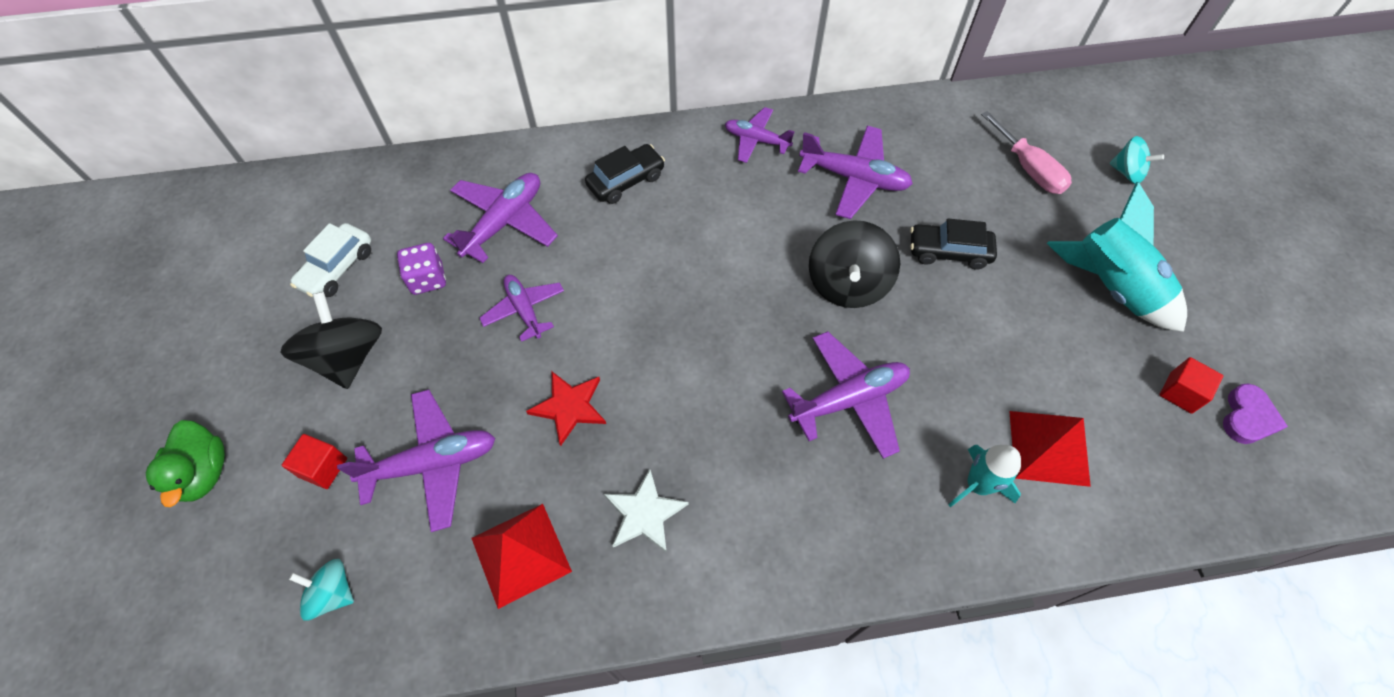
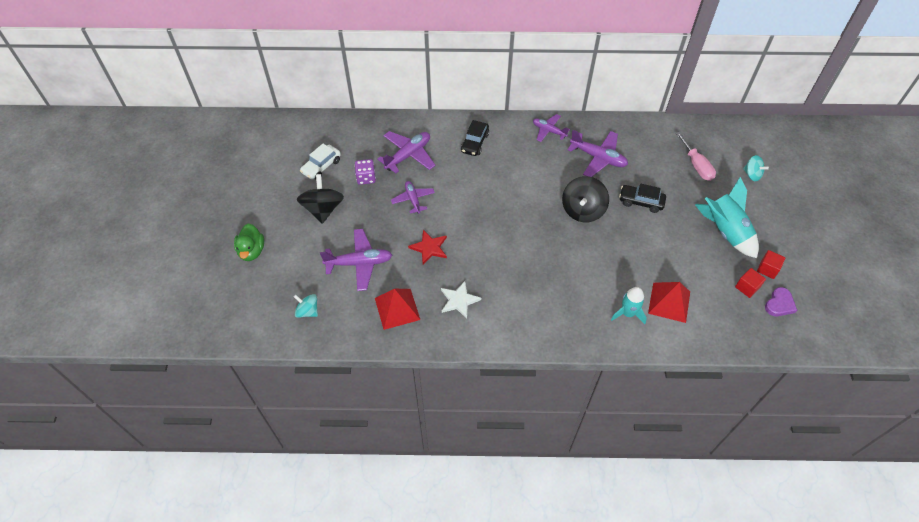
camera: 10 degrees right, 5 degrees down
red cube [282,434,347,489] -> red cube moved to [757,250,785,279]
black car [585,144,665,204] -> black car turned 135 degrees clockwise [461,120,489,156]
purple plane [782,331,910,459] -> none

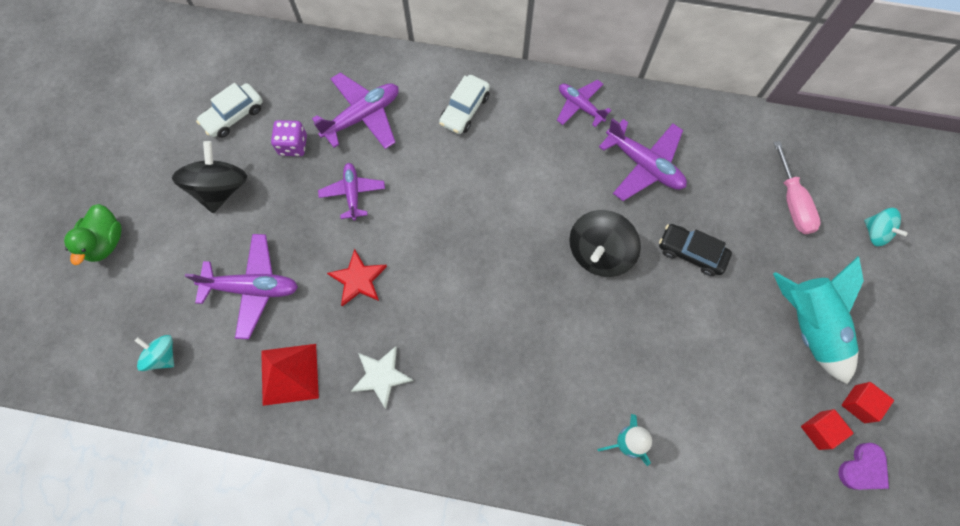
camera: 10 degrees right, 15 degrees up
black car [461,120,489,156] -> white car [439,75,490,134]
red pyramid [648,282,690,323] -> none

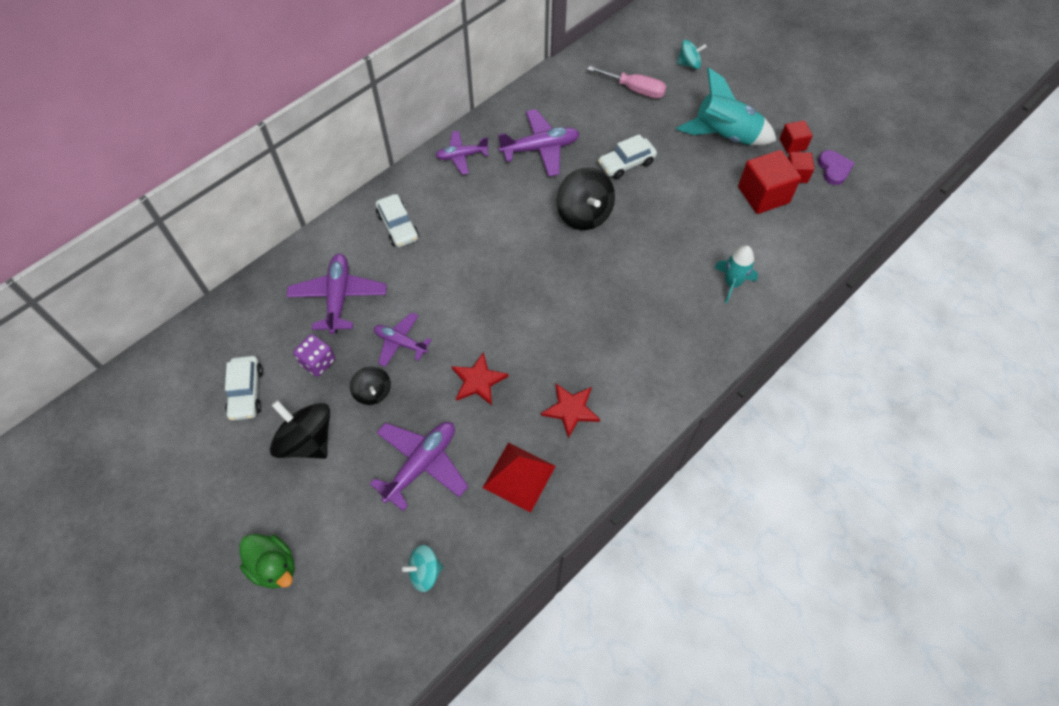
camera: 55 degrees left, 10 degrees down
white star [351,346,414,409] -> red star [541,384,600,438]
black car [659,224,732,276] -> white car [598,134,657,179]
none -> black spinning top [350,366,391,405]
none -> red cube [738,150,801,214]

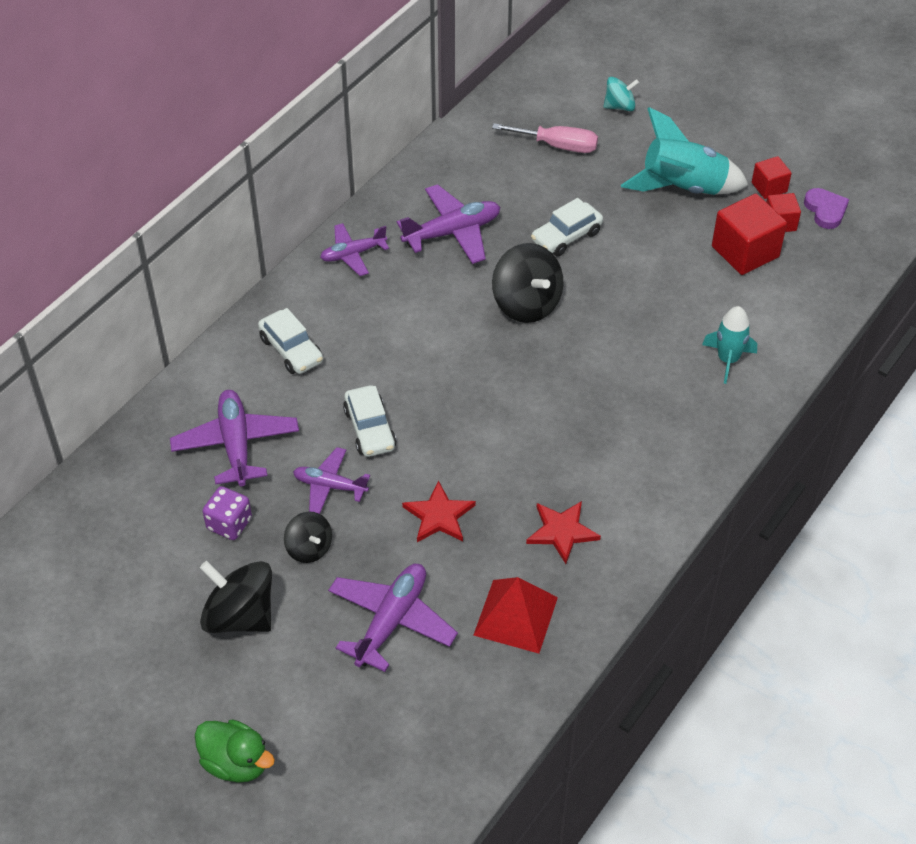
camera: 10 degrees left, 10 degrees down
white car [225,356,263,421] -> white car moved to [343,385,396,457]
turquoise spinning top [402,545,443,592] -> none

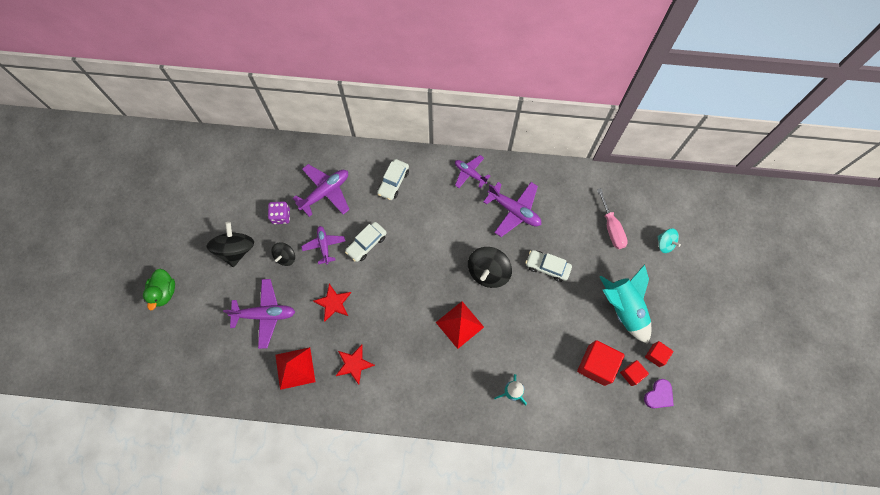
camera: 60 degrees right, 20 degrees up
none -> red pyramid [436,301,484,349]

